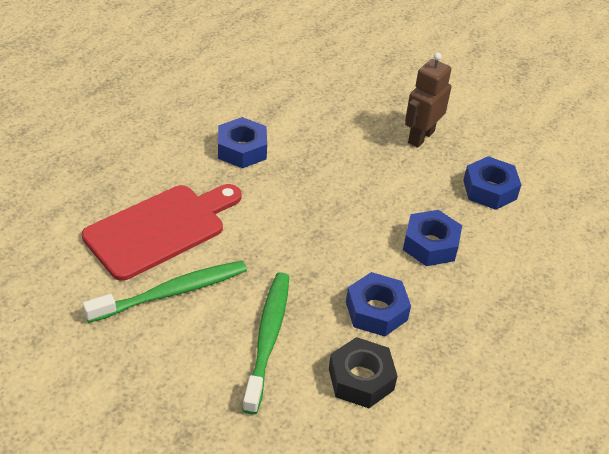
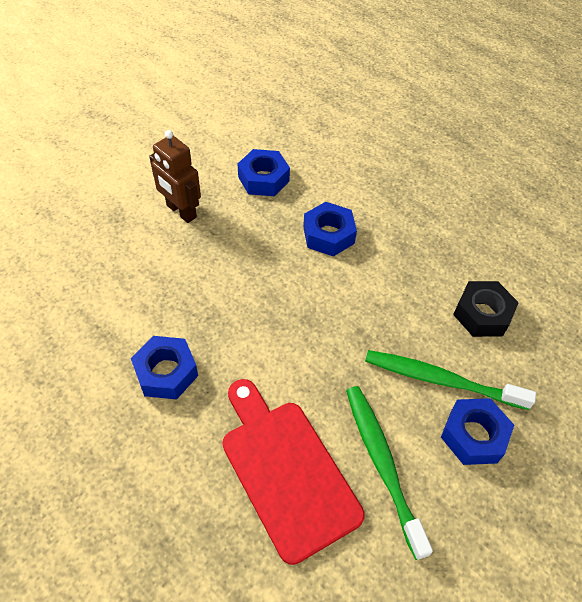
camera: 80 degrees left, 10 degrees up
blue nut [346,272,411,336] -> blue nut moved to [441,398,514,465]

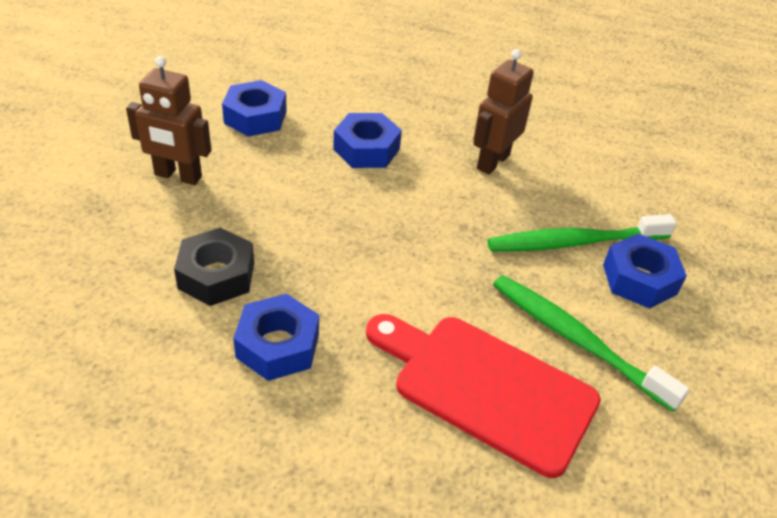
camera: 30 degrees left, 10 degrees down
black nut [453,281,519,337] -> black nut moved to [174,227,254,306]
none -> brown robot [473,49,534,175]

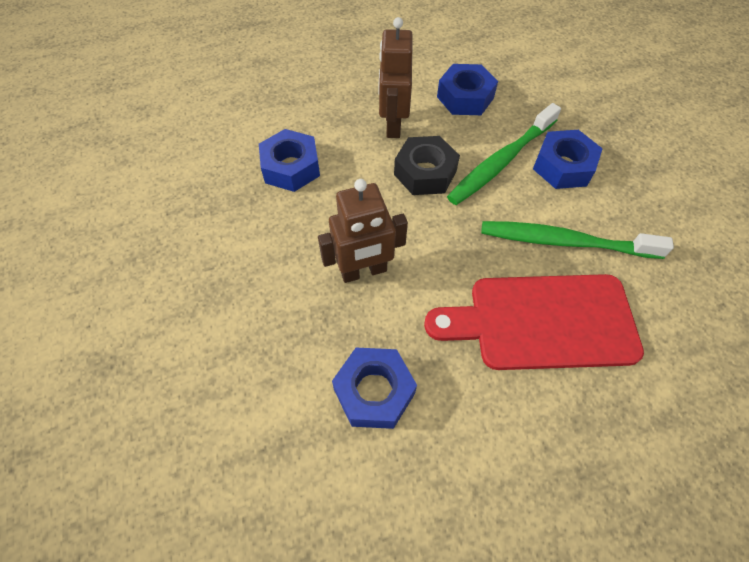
camera: 30 degrees left, 15 degrees up
brown robot [126,56,211,185] -> brown robot moved to [318,179,408,283]
black nut [174,227,254,306] -> black nut moved to [394,136,460,195]
blue nut [222,80,287,137] -> blue nut moved to [437,64,498,115]

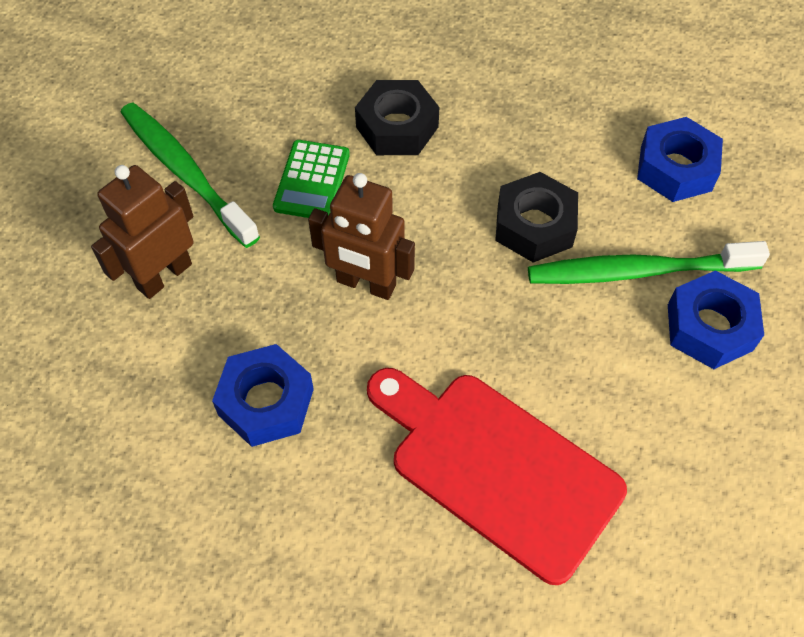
camera: 40 degrees right, 0 degrees up
blue nut [259,129,320,192] -> black nut [355,80,439,155]
brown robot [378,17,413,138] -> brown robot moved to [91,165,194,299]
green toothbrush [481,221,674,259] -> green toothbrush moved to [121,103,260,248]
none -> green calculator [273,140,350,218]

